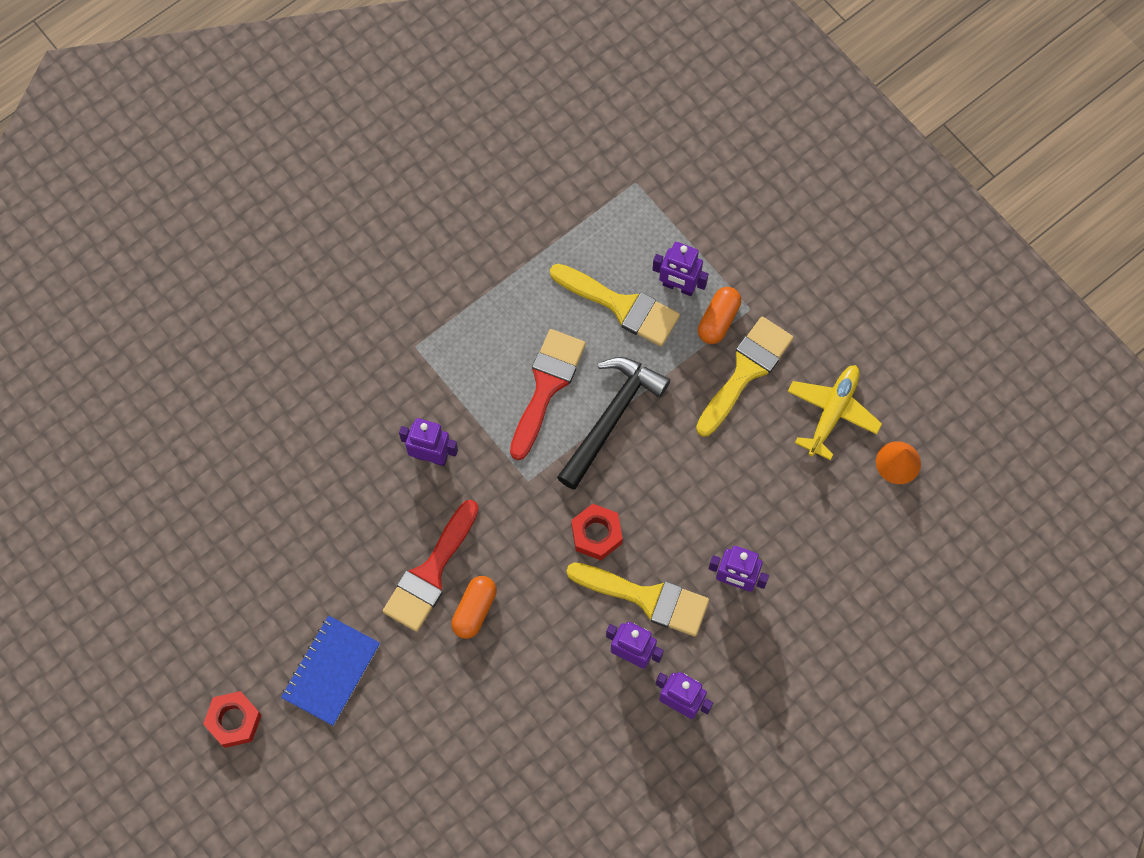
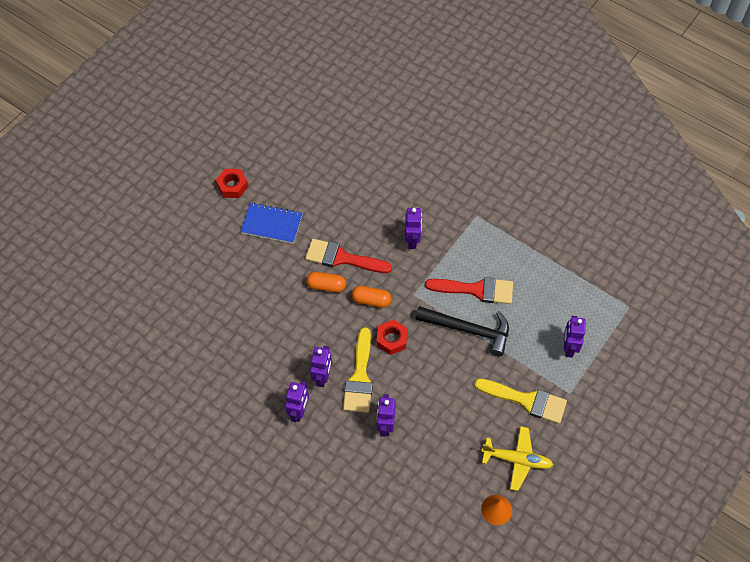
camera: 75 degrees right, 10 degrees down
yellow brush [550,264,680,346] -> none
orange capsule [698,287,741,344] -> orange capsule moved to [351,286,392,308]

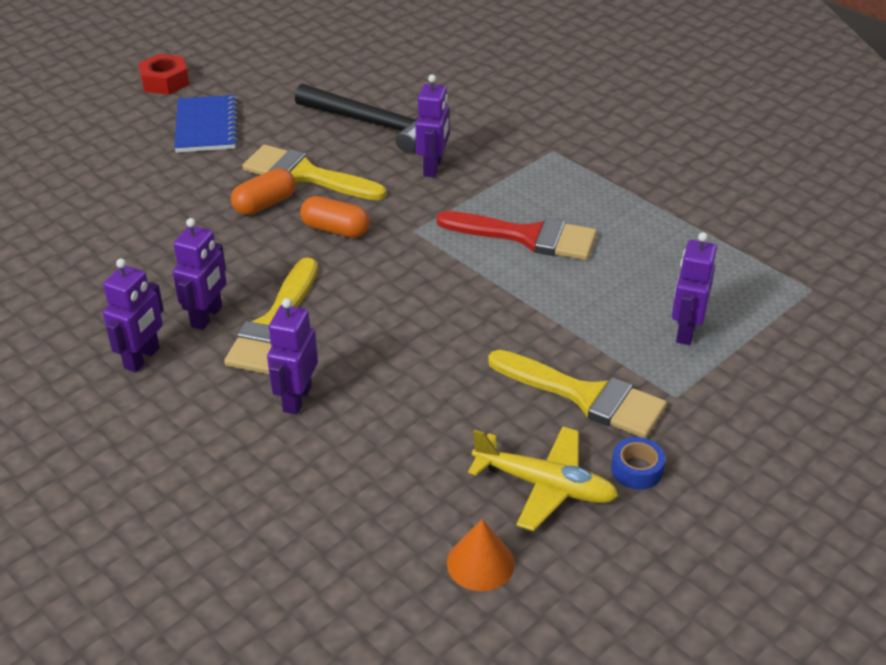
camera: 10 degrees right, 20 degrees down
blue notebook [240,203,302,243] -> blue notebook turned 60 degrees clockwise [174,95,238,153]
red brush [305,239,392,273] -> yellow brush [242,145,386,200]
orange capsule [306,272,346,292] -> orange capsule turned 60 degrees counterclockwise [231,168,296,215]
red nut [376,319,408,355] -> none
black hammer [415,306,509,357] -> black hammer moved to [295,84,418,153]
none -> blue tape [611,437,665,490]

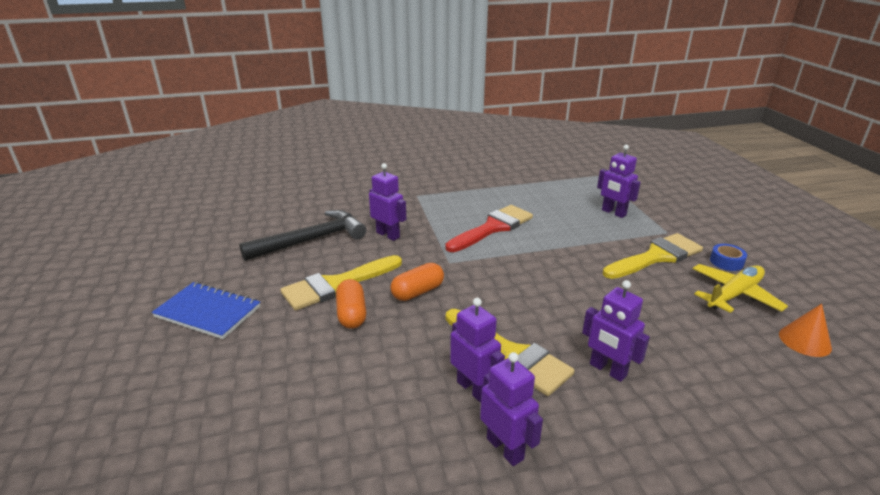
camera: 60 degrees left, 10 degrees down
red nut [138,54,189,95] -> none

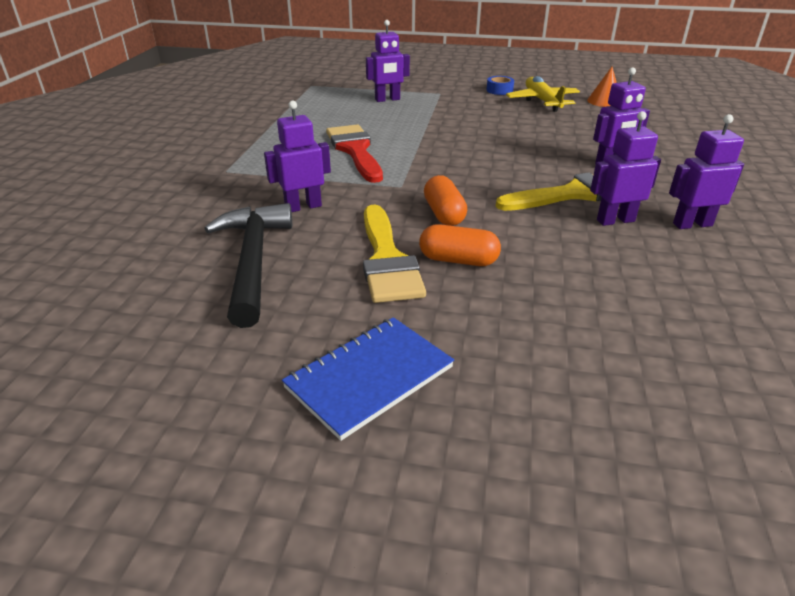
camera: 65 degrees left, 5 degrees up
yellow brush [603,233,703,279] -> none

